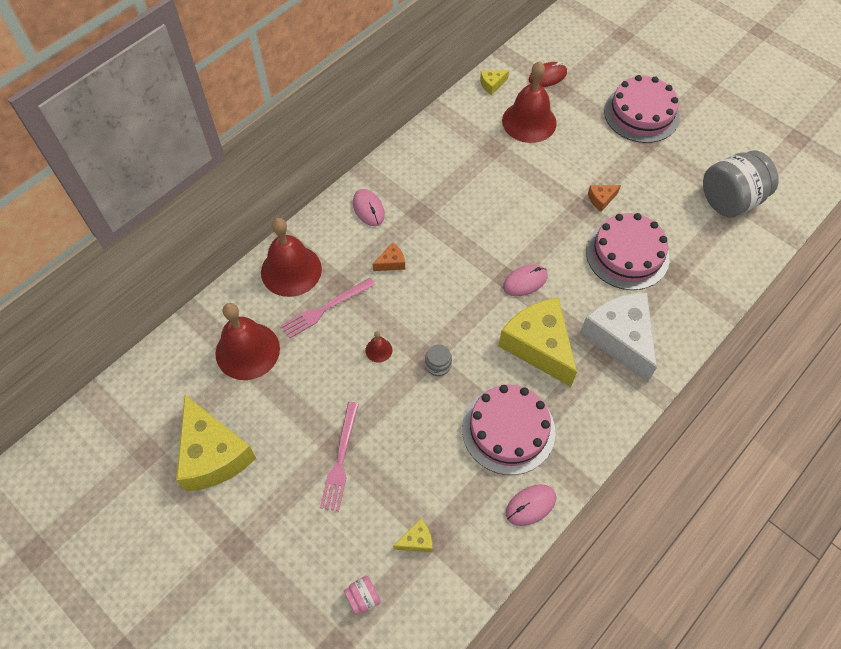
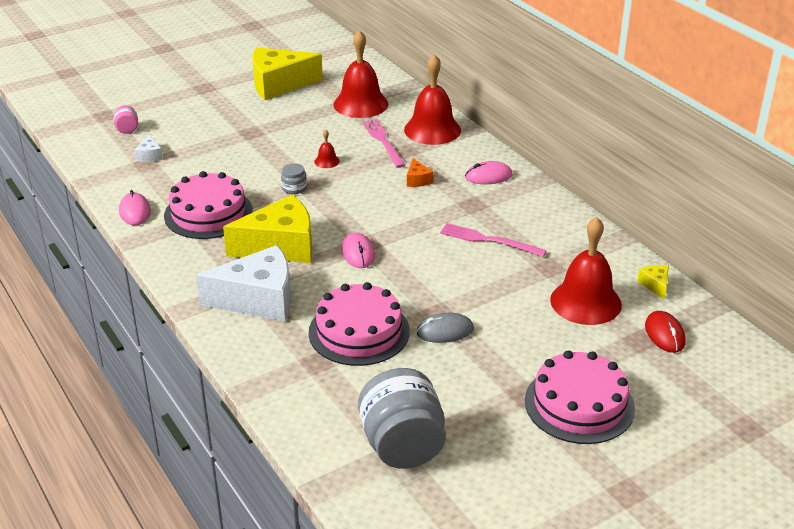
camera: 105 degrees right, 25 degrees down
pink fork [320,402,359,511] -> pink fork moved to [440,223,547,257]
yellow cheese [393,518,432,552] -> white cheese [134,135,163,162]
orange cheese [588,185,621,212] -> grey mouse [416,313,474,343]

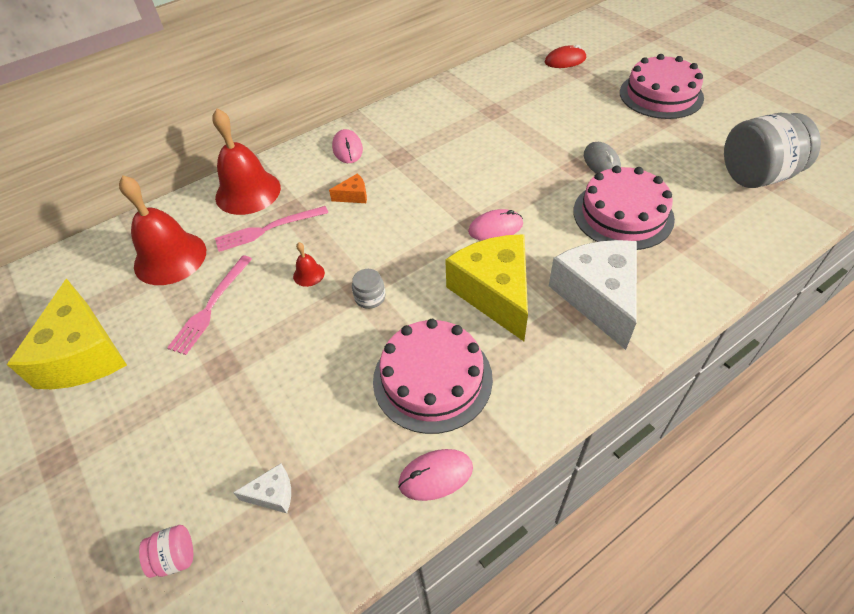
camera: 90 degrees left, 15 degrees up
pink fork [440,223,547,257] -> pink fork moved to [167,255,252,355]
red bell [550,217,622,325] -> none
yellow cheese [637,265,669,300] -> none

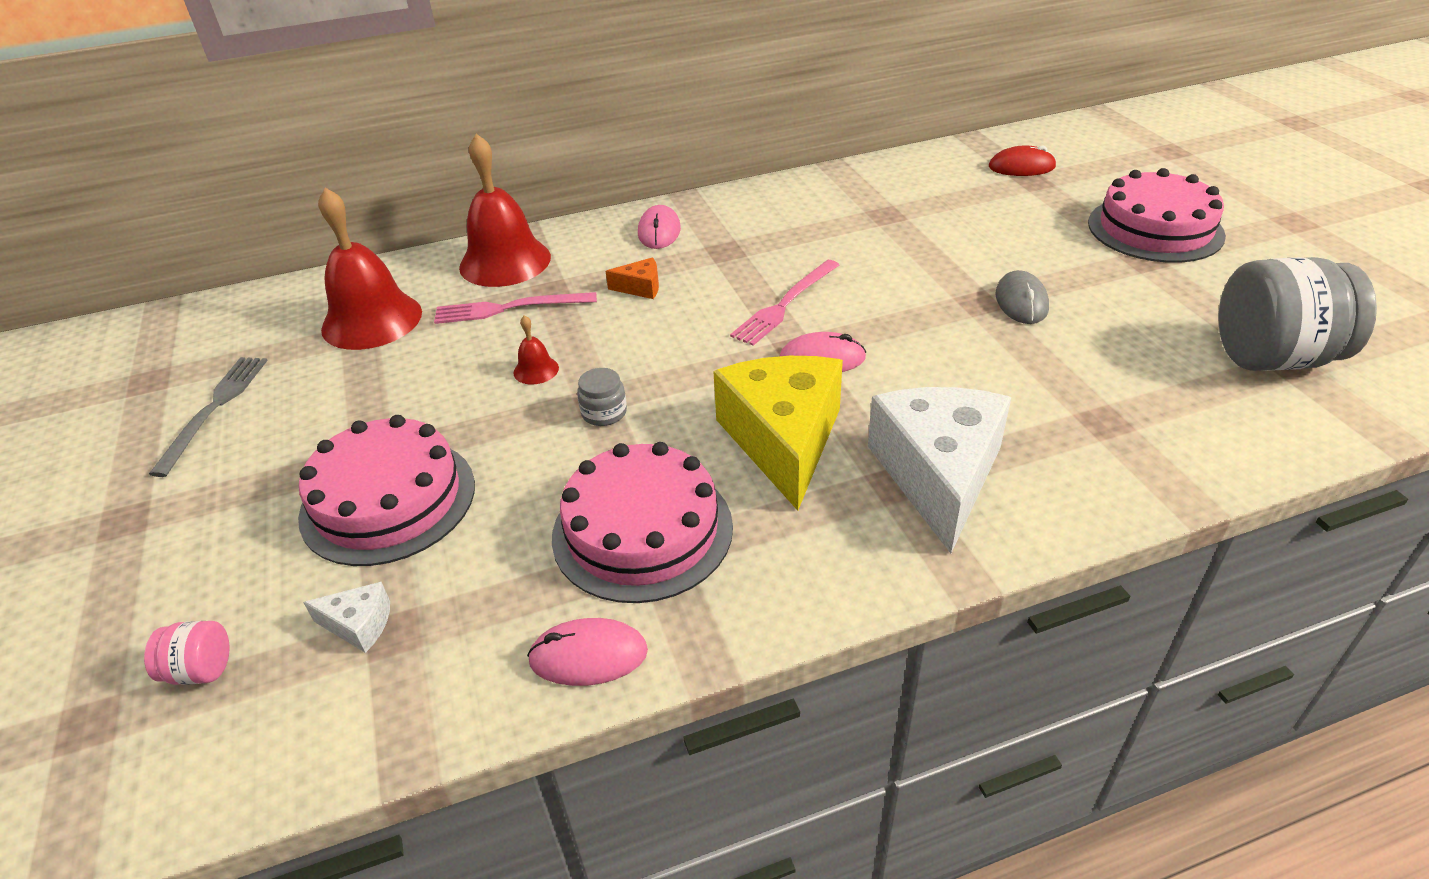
camera: 15 degrees right, 10 degrees down
yellow cheese [7,279,127,389] -> grey fork [149,357,268,477]
pink fork [167,255,252,355] -> pink fork moved to [730,260,839,346]
pink cake [573,166,675,250] -> pink cake moved to [298,415,475,566]

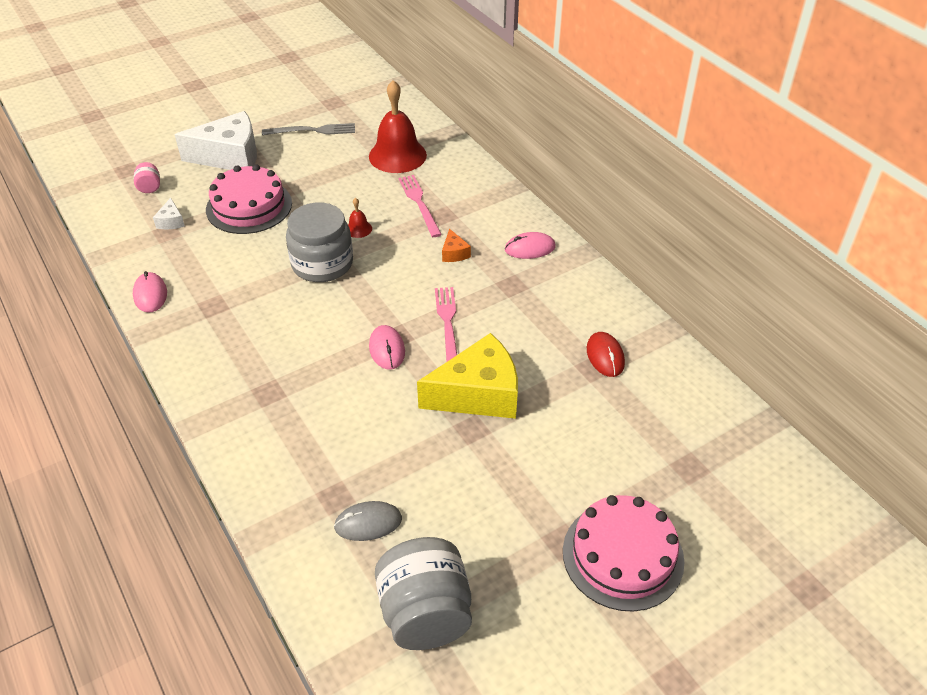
camera: 75 degrees right, 5 degrees up
red bell [459,134,551,287] -> none
pink cake [552,442,733,603] -> none
grey jar [577,368,627,426] -> grey jar [286,202,353,282], size x2.33
yellow cheese [713,356,843,511] -> yellow cheese moved to [417,333,518,419]
pink fork [730,260,839,346] -> pink fork turned 60 degrees clockwise [435,287,457,361]
white cheese [868,387,1011,554] -> white cheese moved to [174,111,257,170]
red mouse [989,145,1056,176] -> red mouse moved to [587,332,625,377]
grey mouse [995,270,1049,324] -> grey mouse moved to [334,501,402,541]

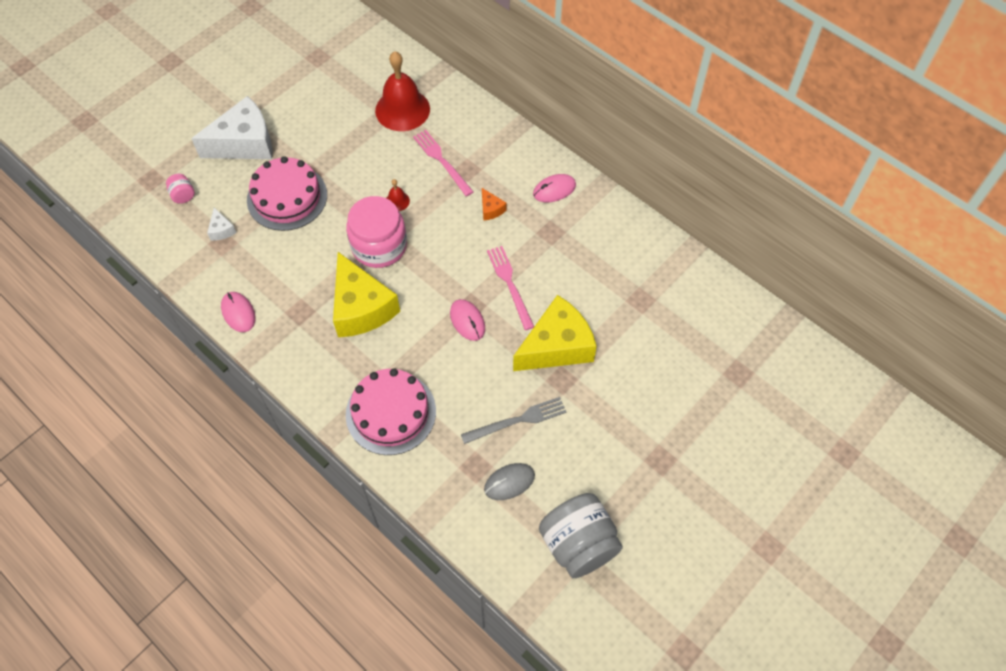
camera: 15 degrees left, 15 degrees up
grey fork [262,123,355,135] -> grey fork moved to [461,397,566,444]
grey jar [286,202,353,282] -> pink jar [346,196,407,268]
pink cake [563,495,685,612] -> pink cake moved to [346,368,436,455]
red mouse [587,332,625,377] -> none
none -> yellow cheese [333,252,400,337]

